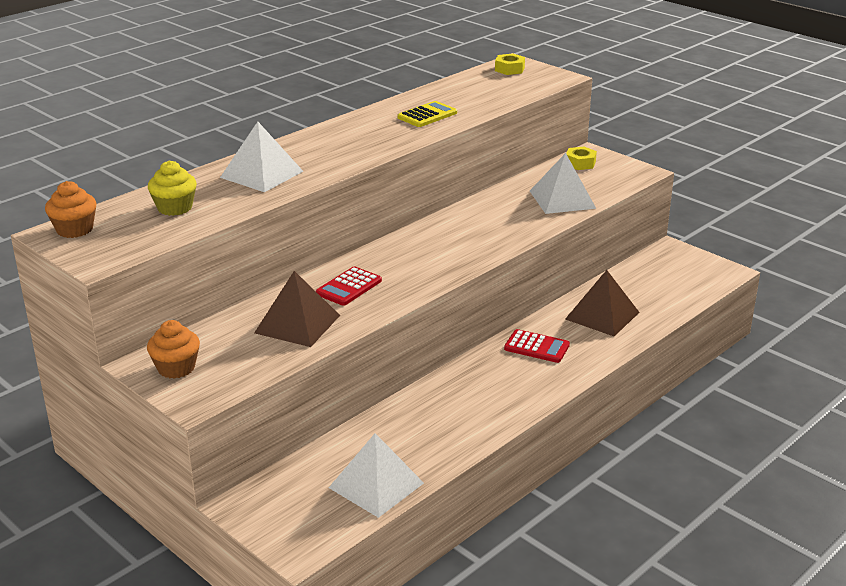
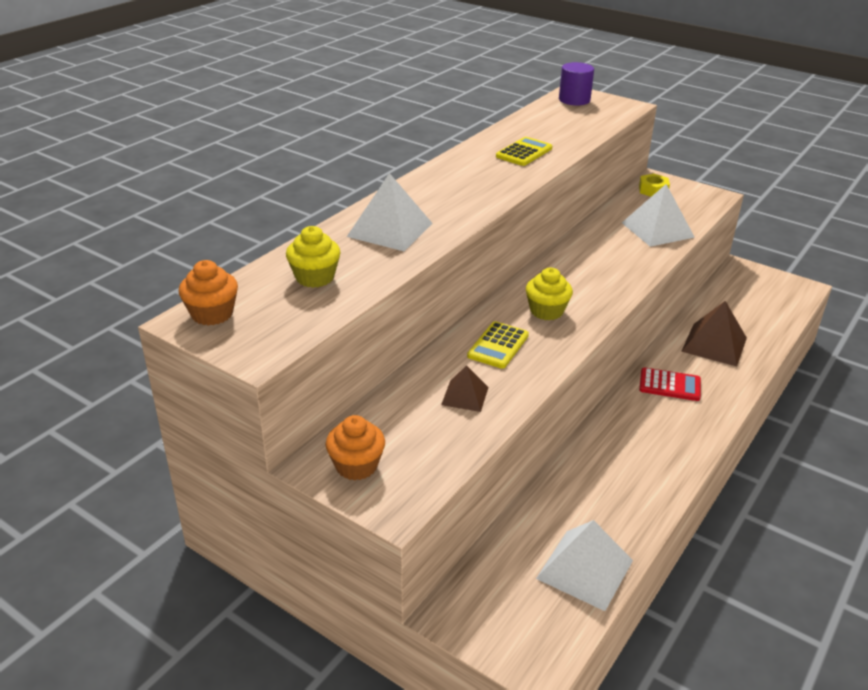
camera: 10 degrees left, 5 degrees up
brown pyramid [254,271,340,347] -> brown pyramid [441,365,489,412], size x0.58
red calculator [316,266,382,306] -> yellow calculator [467,321,529,369]
yellow nut [495,53,525,75] -> purple cylinder [559,62,594,106]
none -> yellow cupcake [526,268,573,321]

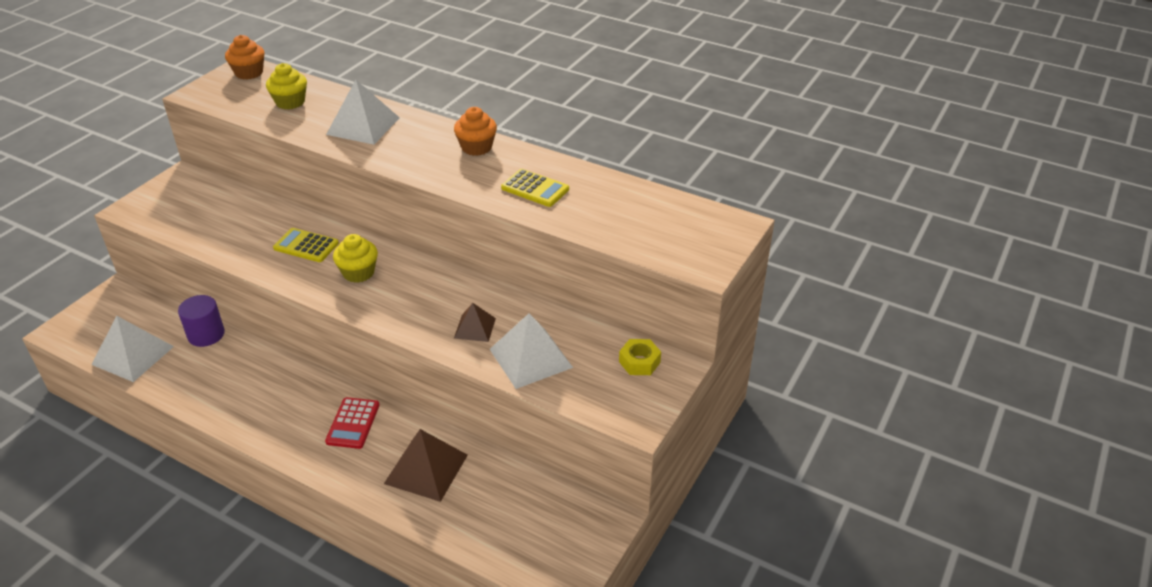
camera: 85 degrees right, 5 degrees up
orange cupcake [326,415,385,480] -> orange cupcake moved to [454,107,497,156]
brown pyramid [441,365,489,412] -> brown pyramid moved to [454,303,496,342]
purple cylinder [559,62,594,106] -> purple cylinder moved to [178,295,225,347]

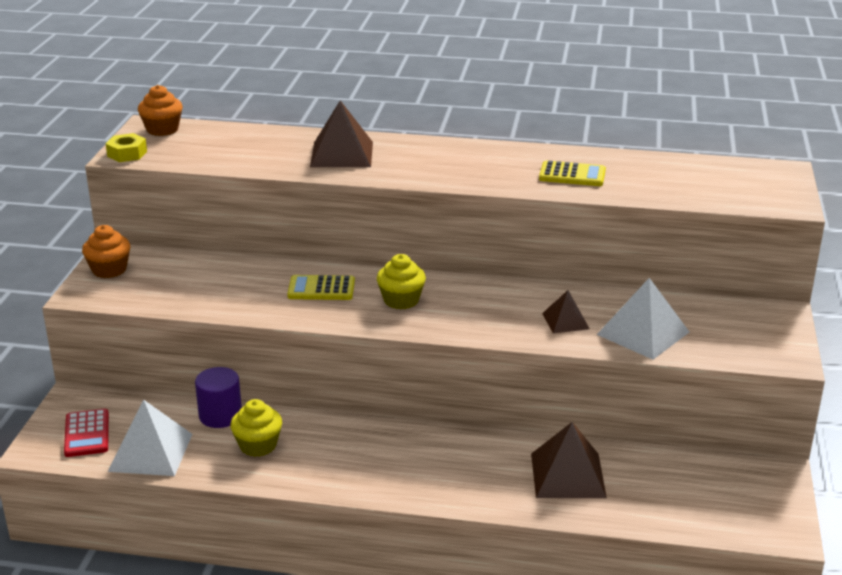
camera: 20 degrees left, 10 degrees down
yellow cupcake [266,63,307,110] -> yellow cupcake moved to [230,399,282,457]
red calculator [325,397,380,449] -> red calculator moved to [64,409,109,457]
white pyramid [326,80,400,145] -> brown pyramid [310,100,373,167]
orange cupcake [454,107,497,156] -> orange cupcake moved to [82,225,130,278]
yellow nut [619,339,661,375] -> yellow nut moved to [106,133,147,162]

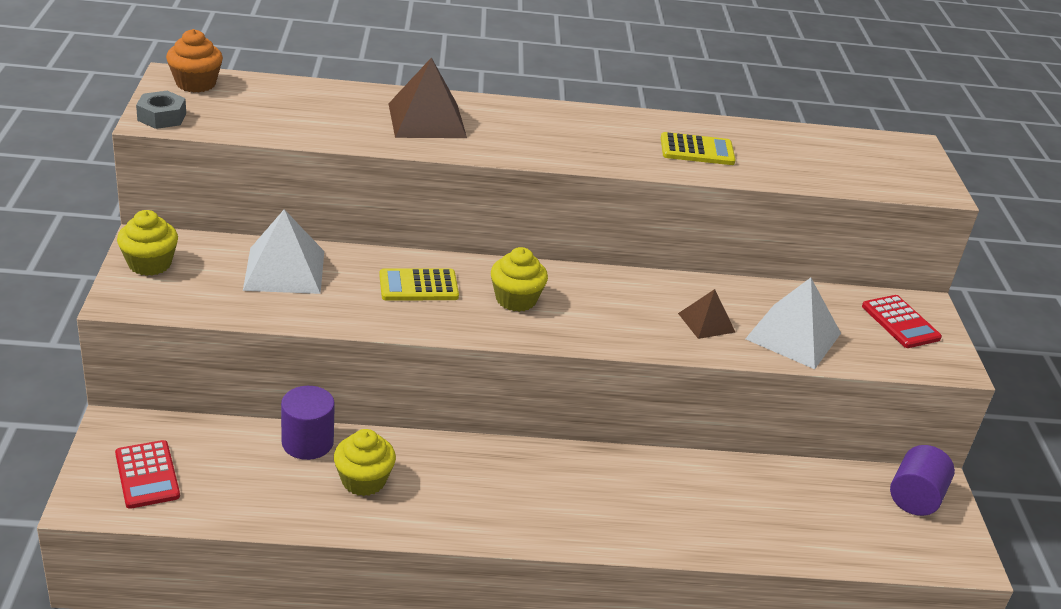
camera: 15 degrees left, 5 degrees up
orange cupcake [82,225,130,278] -> yellow cupcake [117,210,178,276]
yellow nut [106,133,147,162] -> grey nut [136,91,186,129]
white pyramid [108,399,192,476] -> white pyramid moved to [243,209,324,294]
brown pyramid [531,422,607,498] -> none
none -> red calculator [862,295,942,348]
none -> purple cylinder [890,445,955,516]

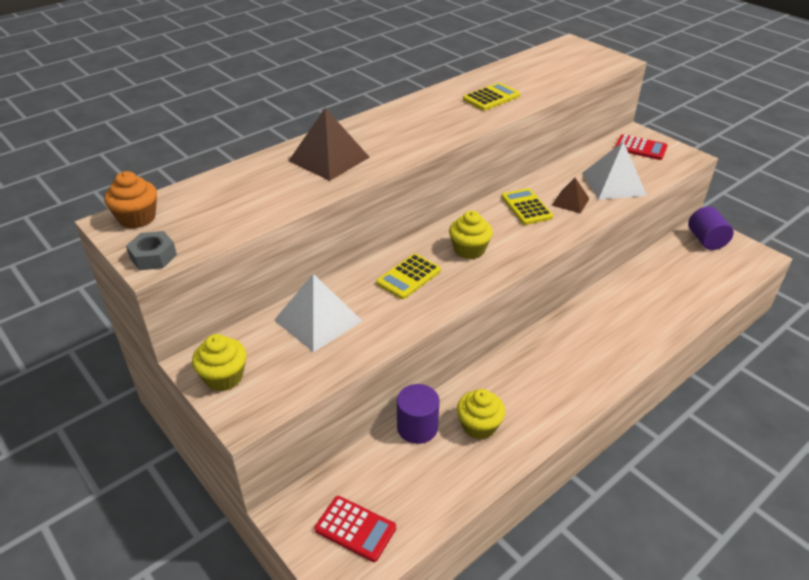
camera: 35 degrees left, 5 degrees up
none -> yellow calculator [501,188,553,225]

